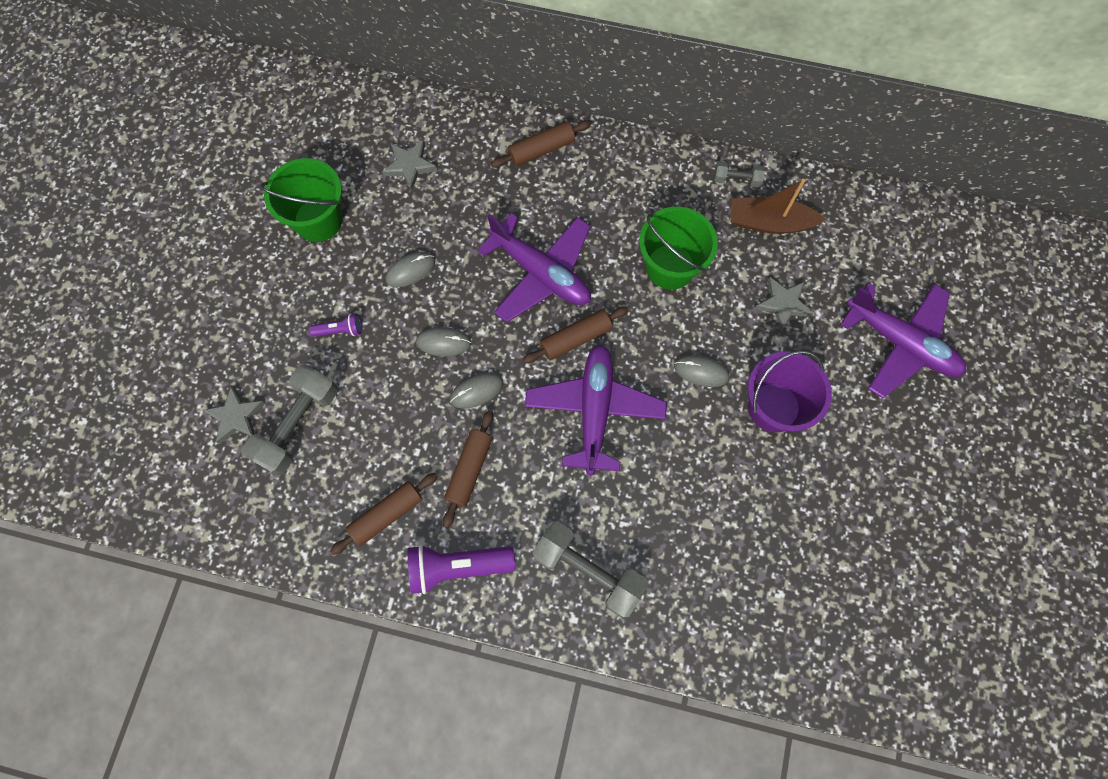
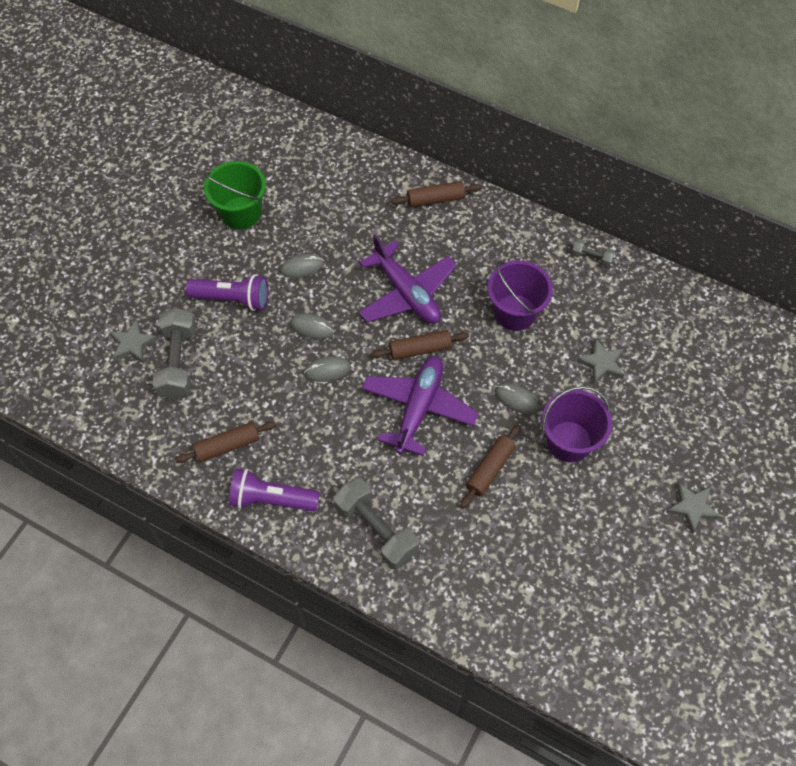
camera: 15 degrees right, 10 degrees down
grey dumbbell [241,365,338,476] -> grey dumbbell turned 45 degrees counterclockwise [152,308,196,399]
purple flashlight [309,314,362,337] -> purple flashlight [186,274,268,311], size x1.93
grey star [383,140,437,190] -> grey star moved to [666,482,721,533]
brown rolling pin [443,410,493,528] -> brown rolling pin moved to [461,424,520,508]
green bucket [639,207,718,289] -> purple bucket [487,260,553,331]
brown boat [731,179,826,234] -> none
purple plane [840,283,966,398] -> none

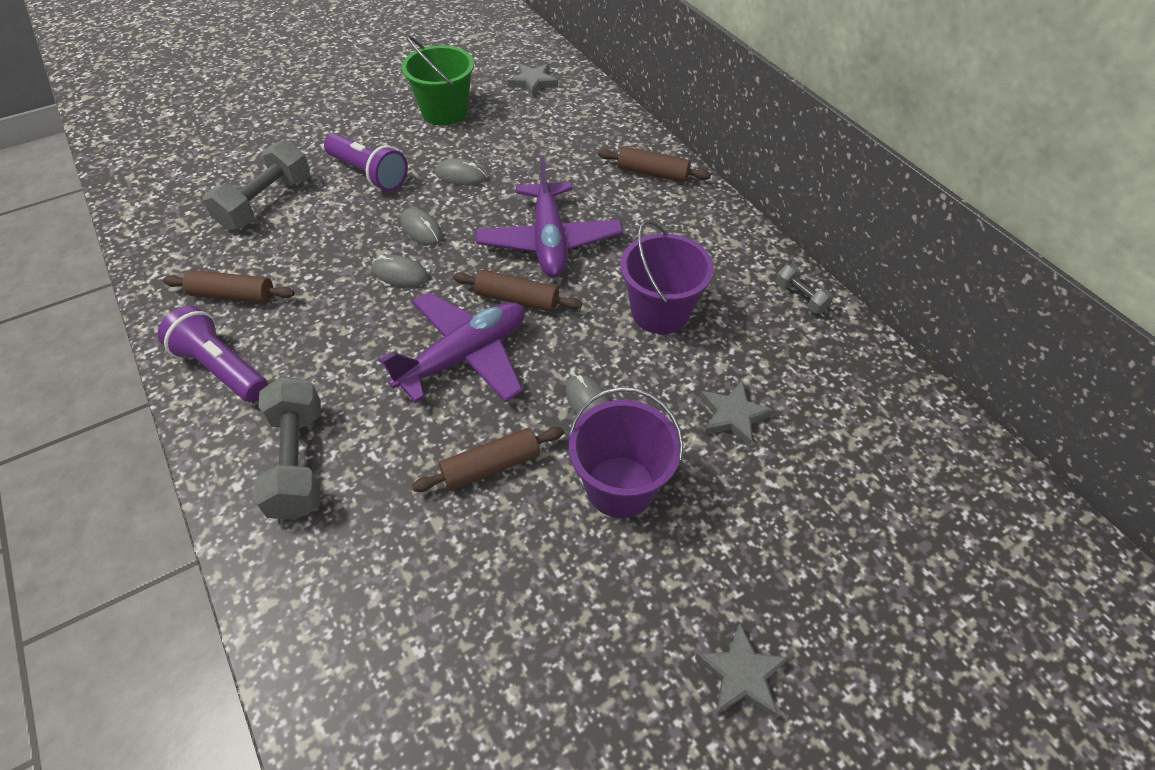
camera: 30 degrees right, 10 degrees down
grey star [109,319,158,364] -> grey star moved to [508,64,558,97]

